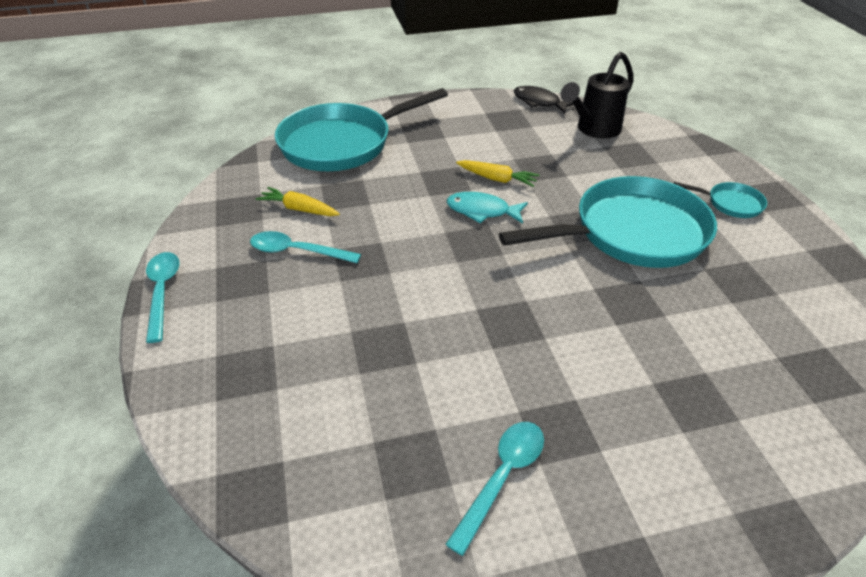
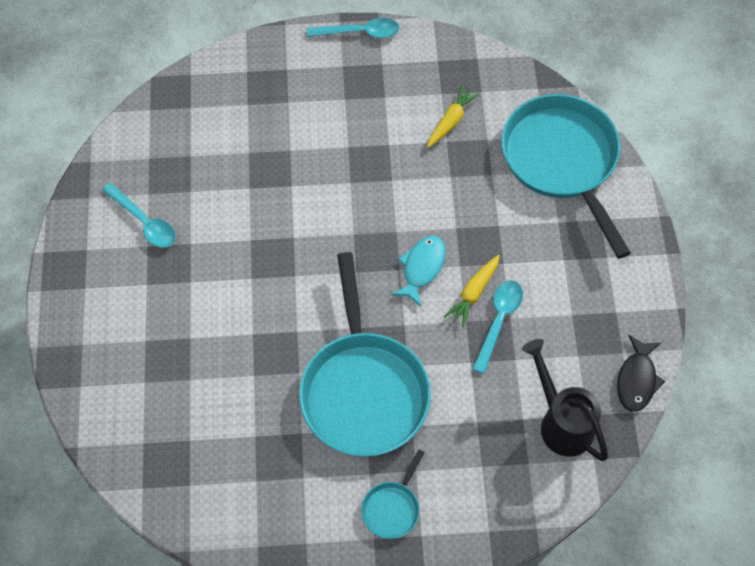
camera: 100 degrees right, 20 degrees up
turquoise spoon [250,231,361,263] -> turquoise spoon moved to [472,280,523,374]
black fish [514,86,574,114] -> black fish turned 150 degrees clockwise [617,335,665,412]

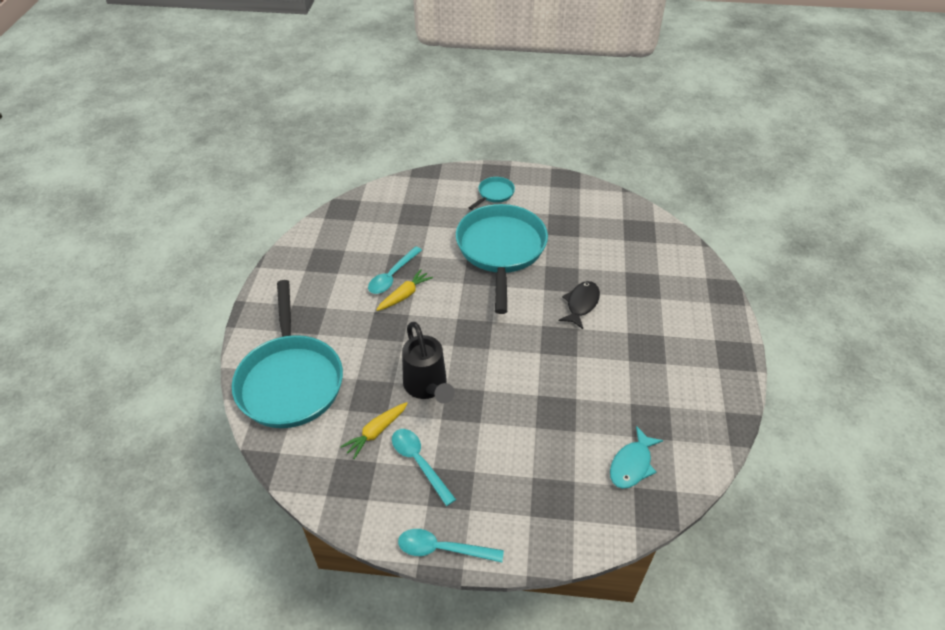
camera: 170 degrees left, 15 degrees down
turquoise spoon [102,183,176,248] -> turquoise spoon moved to [392,429,456,506]
turquoise fish [391,236,446,307] -> turquoise fish moved to [610,426,663,489]
black watering can [522,339,608,461] -> black watering can moved to [402,322,455,404]
black fish [617,335,665,412] -> black fish moved to [559,281,600,329]

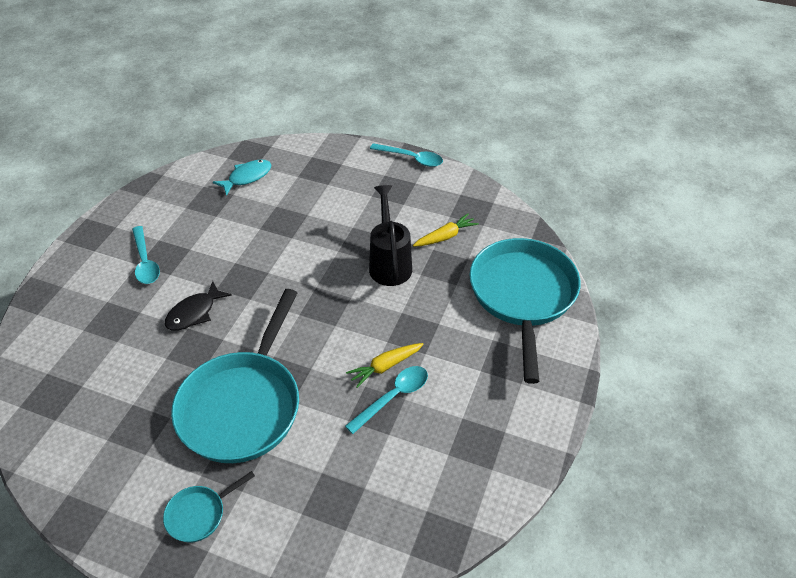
camera: 165 degrees left, 0 degrees up
turquoise spoon [392,429,456,506] -> turquoise spoon moved to [132,226,160,284]

